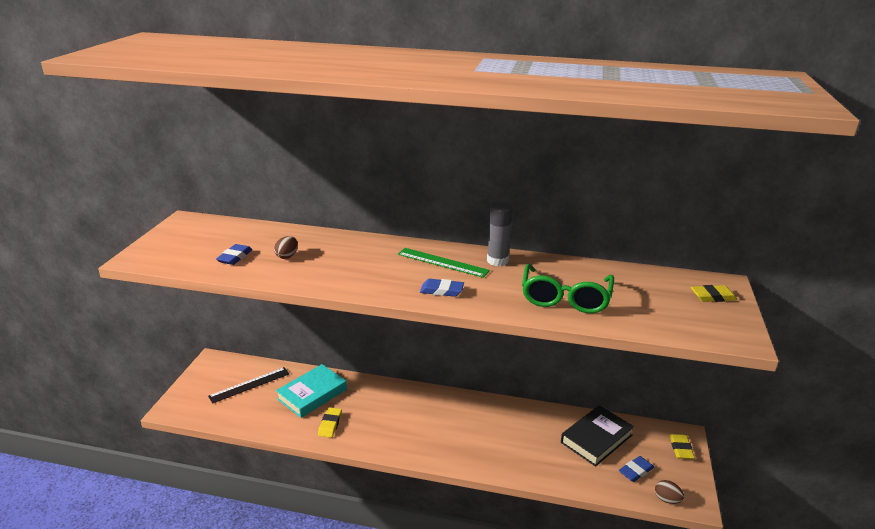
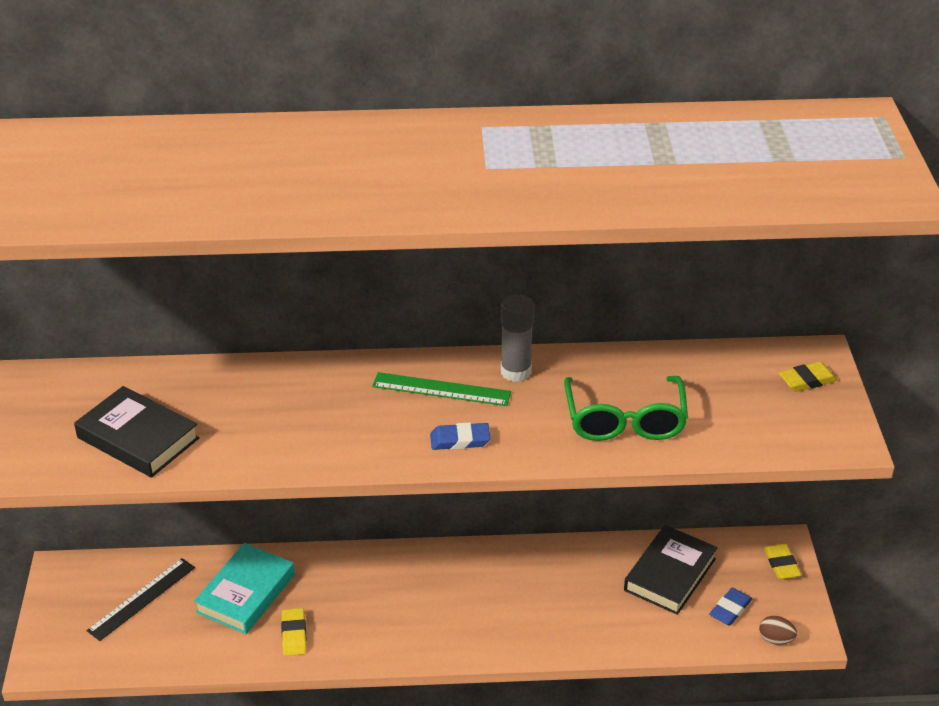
camera: 15 degrees left, 10 degrees up
blue eraser [216,244,253,265] -> black book [74,386,199,478]
brown egg [274,236,298,259] -> none

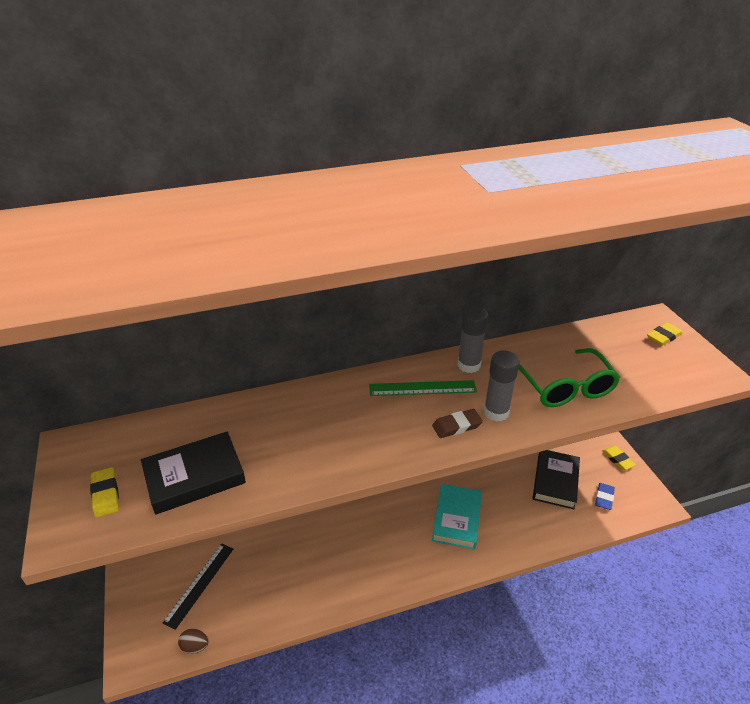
camera: 15 degrees left, 0 degrees up
black book [74,386,199,478] -> black book turned 45 degrees counterclockwise [141,431,246,515]
turquoise book [194,543,295,634] -> turquoise book moved to [432,484,482,550]
yellow eraser [281,608,307,656] -> yellow eraser moved to [90,467,119,518]
blue eraser [430,423,490,450] -> brown eraser [432,409,483,438]
brown egg [759,616,797,645] -> brown egg moved to [178,629,209,654]
none -> grey glue stick [484,351,520,422]

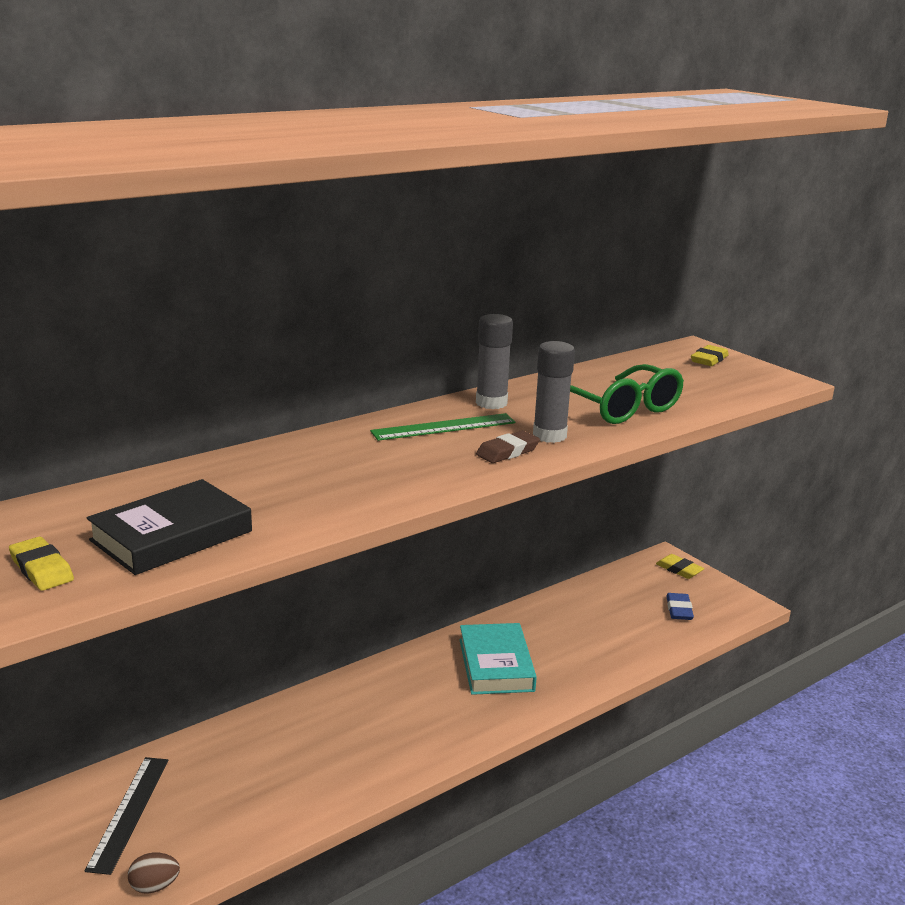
camera: 20 degrees left, 15 degrees down
black book [533,450,580,509] -> none

